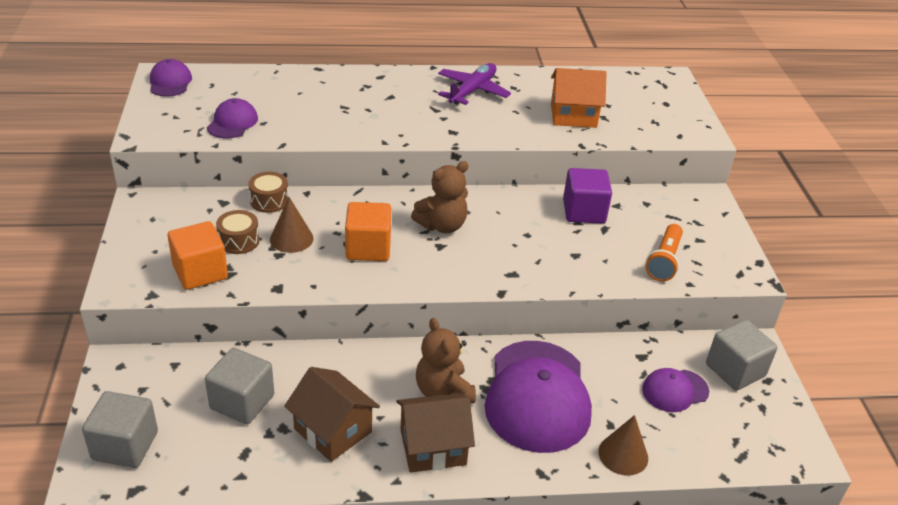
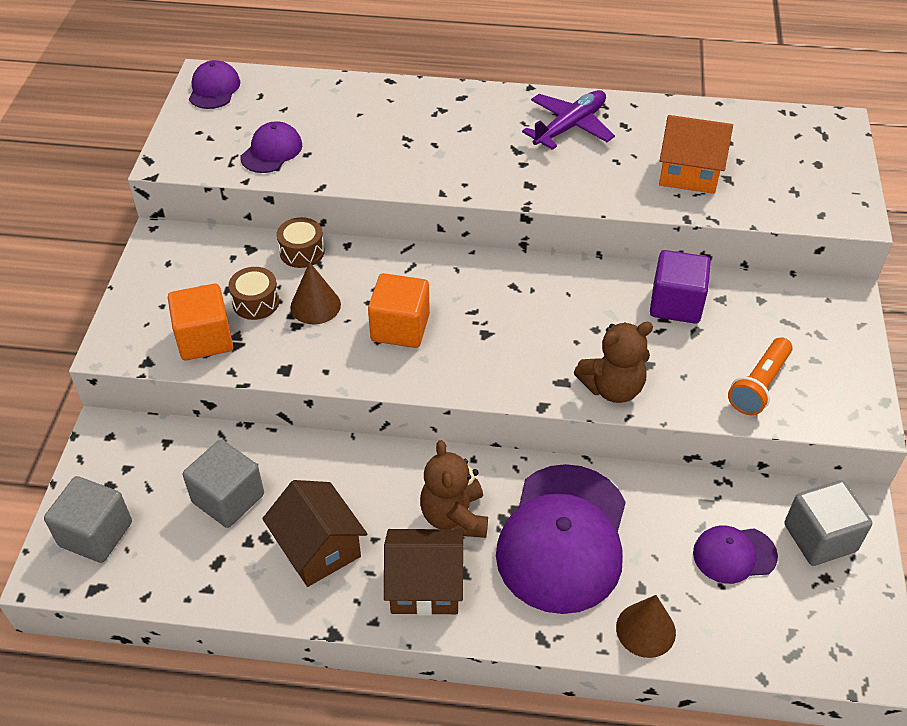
camera: 15 degrees right, 10 degrees up
brown teddy bear [411,161,469,233] -> brown teddy bear moved to [574,322,653,403]

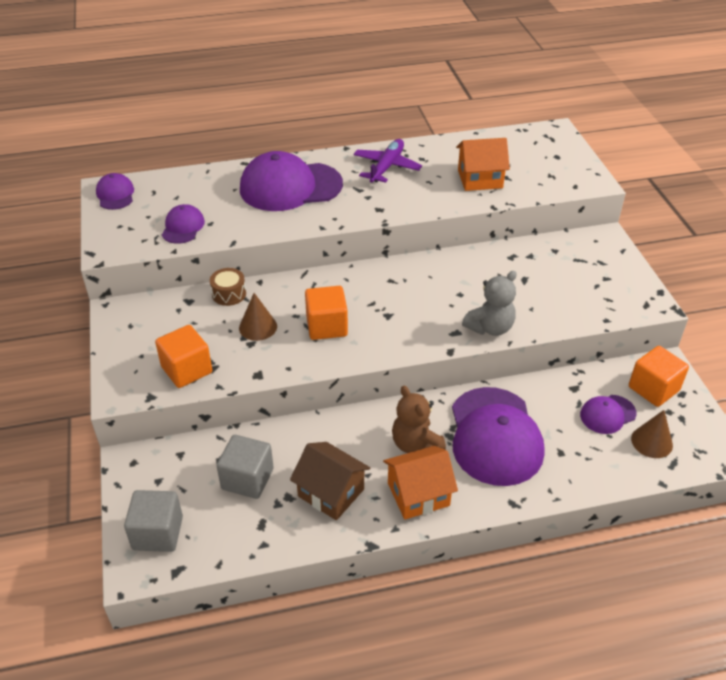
camera: 20 degrees left, 5 degrees down
brown drum [228,267,280,320] -> none
brown house [384,529,463,616] -> orange house [383,446,458,519]
brown teddy bear [574,322,653,403] -> grey teddy bear [462,271,517,336]
brown cone [616,595,676,658] -> brown cone moved to [631,410,673,458]
purple cube [650,250,711,324] -> none
orange flashlight [728,337,793,415] -> none
grey cube [784,480,872,566] -> orange cube [629,346,689,407]
none -> purple cap [240,151,343,211]

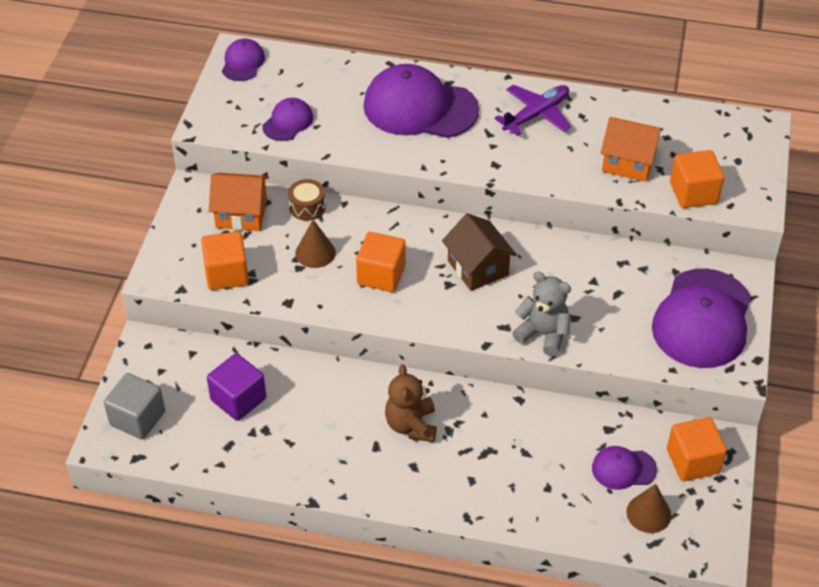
camera: 25 degrees right, 5 degrees up
grey cube [217,435,274,499] -> purple cube [207,353,266,421]
brown house [290,442,370,520] -> brown house moved to [442,213,517,291]
orange house [383,446,458,519] -> orange house moved to [209,173,269,231]
purple cap [452,387,545,486] -> purple cap moved to [652,269,751,368]
grey teddy bear [462,271,517,336] -> grey teddy bear turned 135 degrees counterclockwise [512,271,571,356]
none -> orange cube [670,150,724,208]

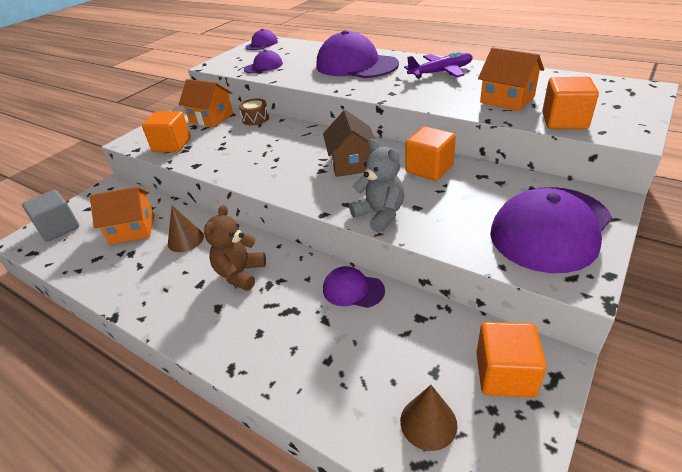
camera: 25 degrees right, 10 degrees down
purple cube [207,353,266,421] -> orange house [90,187,154,245]
brown cone [295,220,336,268] -> brown cone moved to [168,205,204,252]
orange cube [356,232,406,292] -> orange cube moved to [406,126,456,181]
purple cap [592,446,657,490] -> purple cap moved to [323,266,385,308]

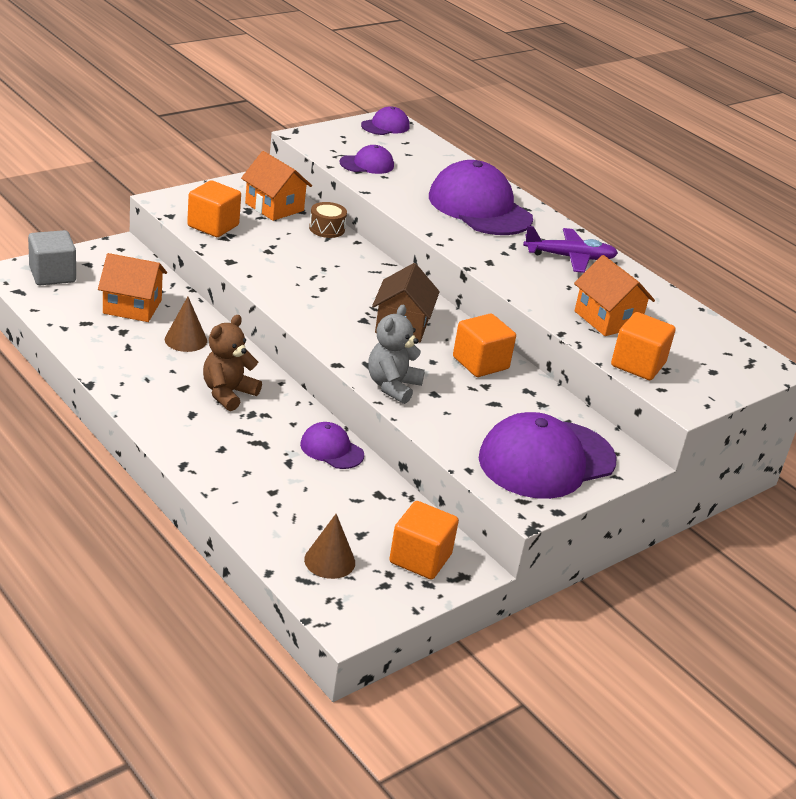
camera: 10 degrees right, 5 degrees down
grey teddy bear [349,139,404,233] -> grey teddy bear turned 135 degrees counterclockwise [368,305,425,404]

